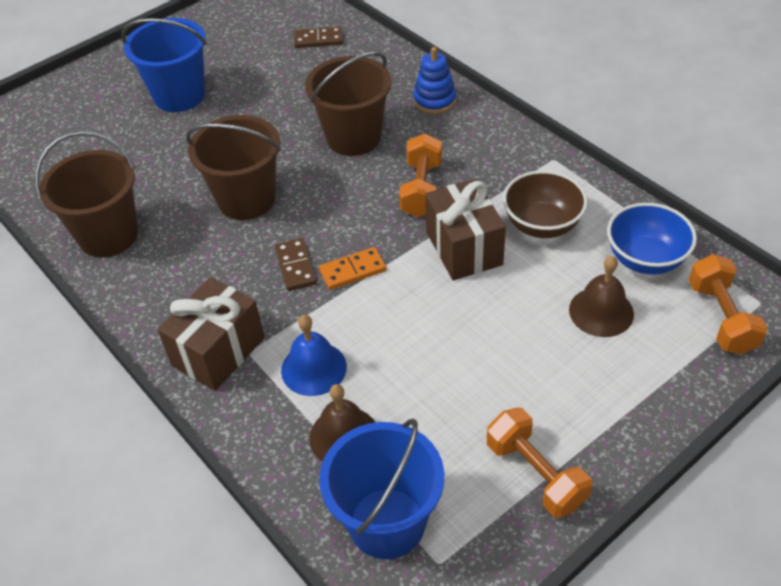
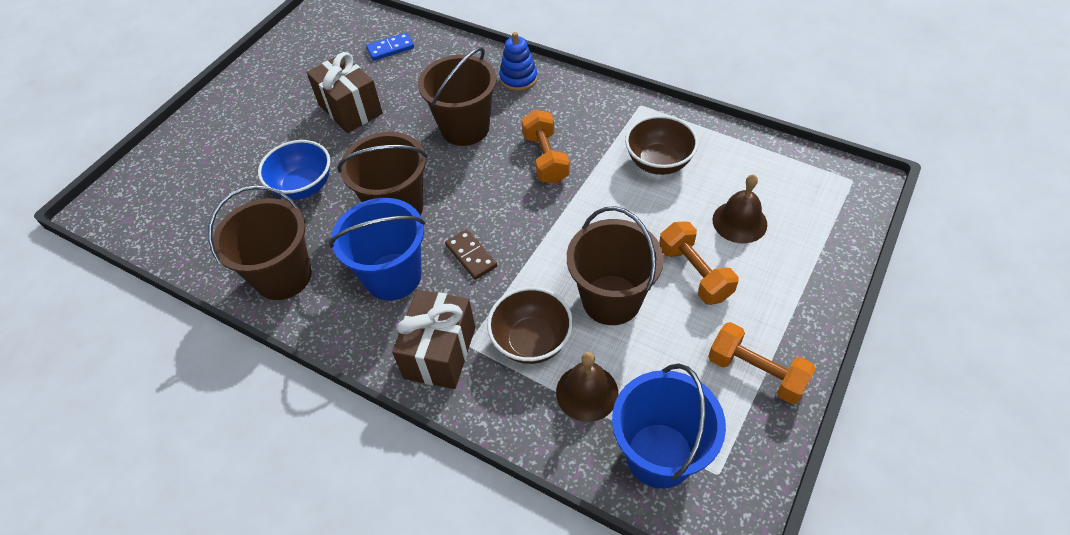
camera: 20 degrees left, 5 degrees up
blue bucket [121,18,207,112] -> blue bucket moved to [329,198,425,300]
blue bell [281,315,347,396] -> brown bowl [487,287,573,364]
brown domino [294,27,343,48] -> blue domino [366,32,414,61]
orange domino [319,247,386,290] -> none
brown gift [425,179,506,280] -> brown gift moved to [307,52,383,133]
blue bowl [607,203,697,275] -> blue bowl moved to [258,140,330,200]
orange dumbbell [689,254,768,355] -> orange dumbbell moved to [659,221,739,305]
none -> brown bucket [567,206,664,325]

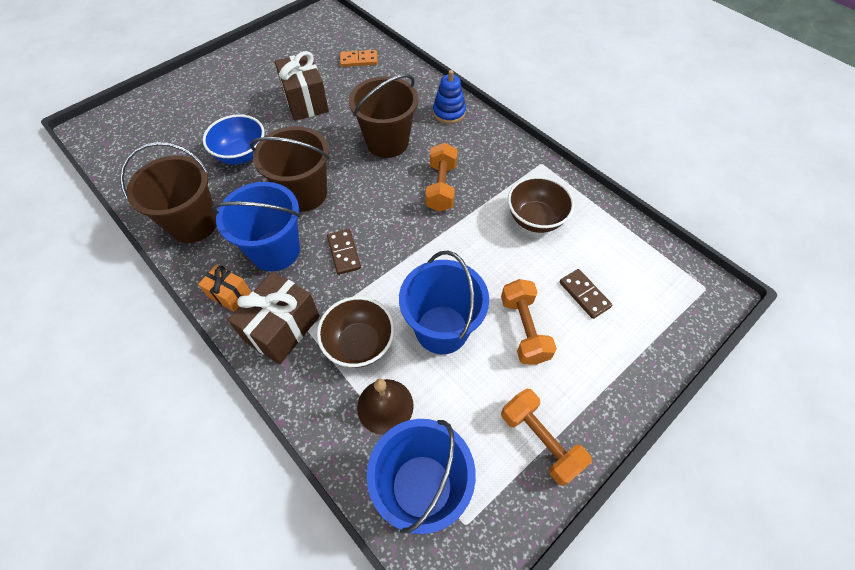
camera: 15 degrees right, 5 degrees up
blue domino [366,32,414,61] -> orange domino [340,50,378,67]
brown bucket [567,206,664,325] -> blue bucket [399,251,489,354]
brown bell [712,174,767,244] -> brown domino [559,269,613,319]
none -> orange gift [198,265,251,312]

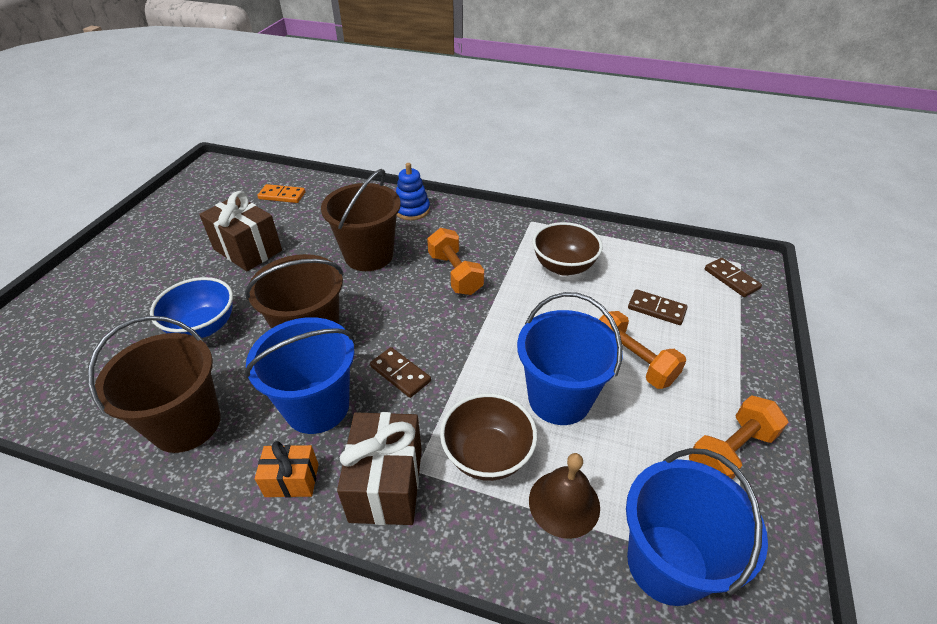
camera: 30 degrees left, 15 degrees down
orange domino [340,50,378,67] -> orange domino turned 45 degrees clockwise [257,184,305,203]
orange dumbbell [501,388,592,486] -> orange dumbbell turned 60 degrees counterclockwise [689,395,789,480]
none -> brown domino [705,258,762,297]

